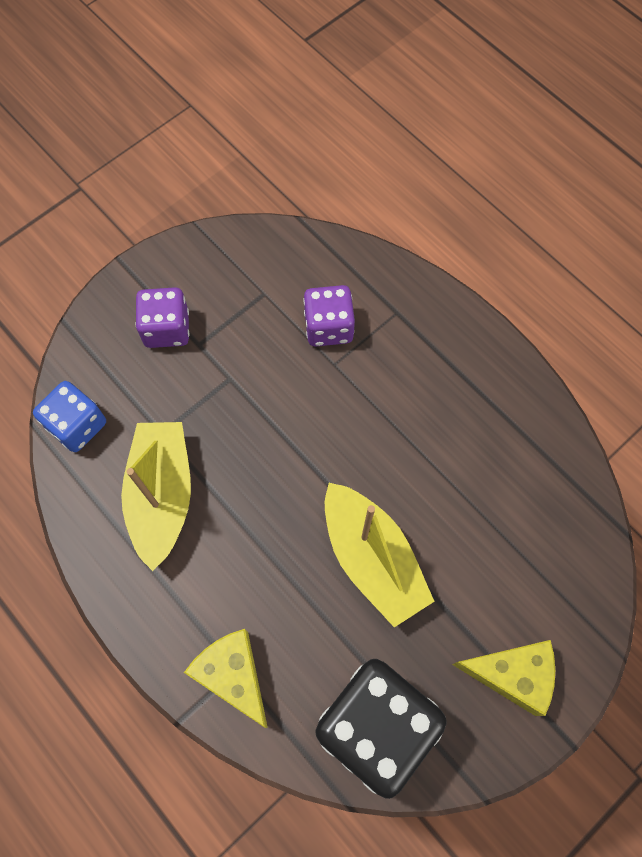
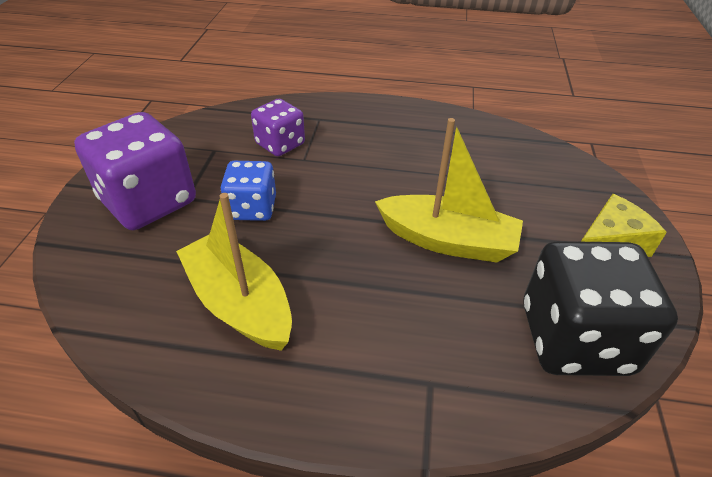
camera: 40 degrees left, 25 degrees down
blue dice [33,381,106,452] -> blue dice moved to [221,161,276,221]
purple dice [135,287,189,348] -> purple dice [74,112,196,230], size x1.73
yellow cheese [184,629,268,728] -> none

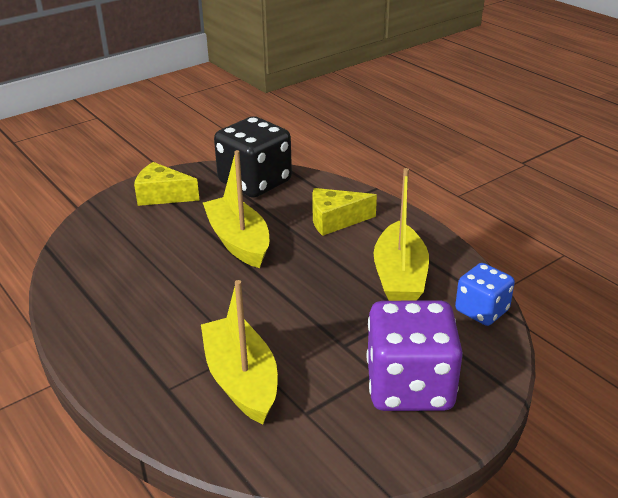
camera: 135 degrees left, 10 degrees down
blue dice [221,161,276,221] -> blue dice moved to [455,263,515,326]
purple dice [251,99,305,156] -> yellow boat [201,280,278,424]
none -> yellow cheese [312,188,377,236]

